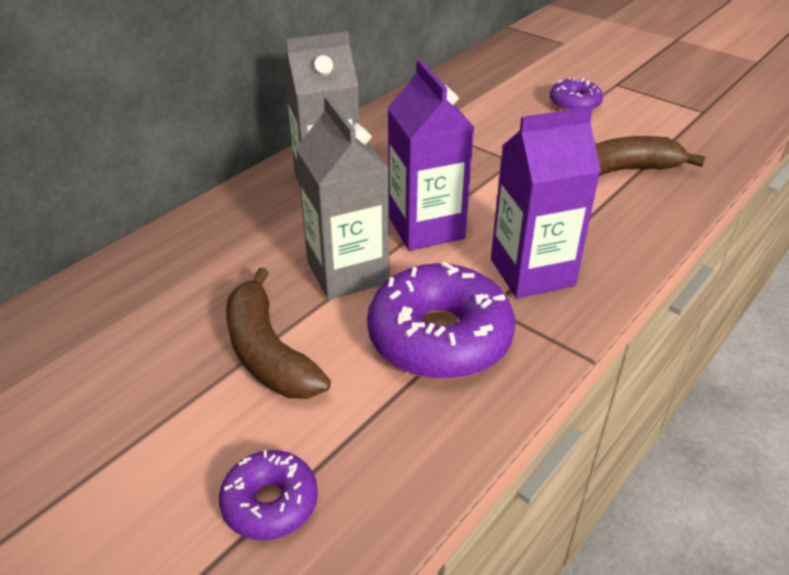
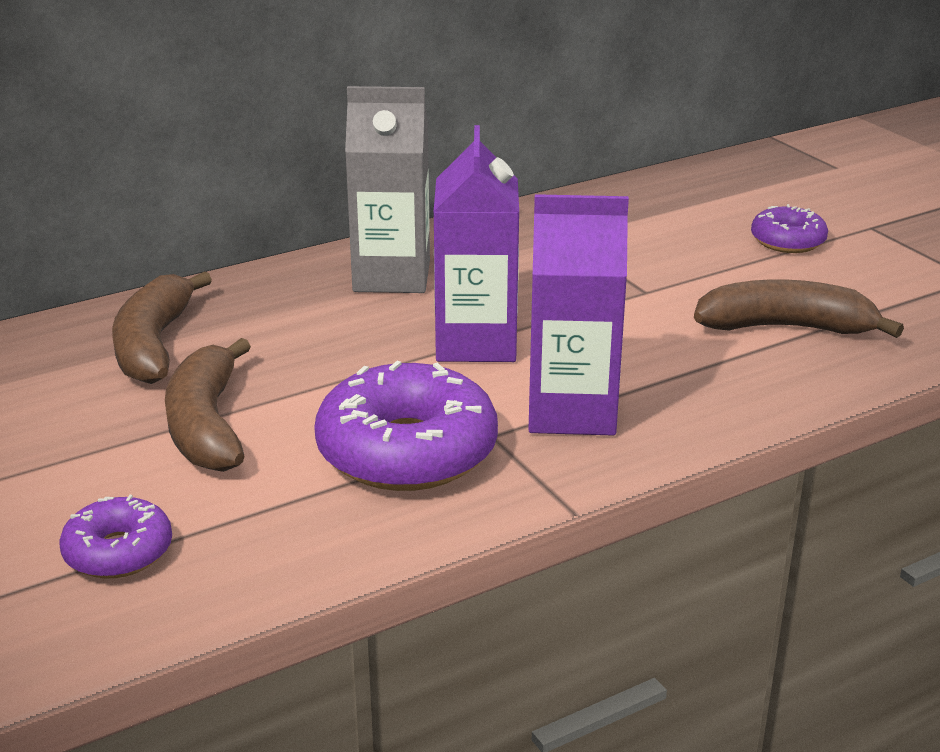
camera: 20 degrees right, 10 degrees down
grey carton [296,96,389,300] -> none
none -> brown banana [112,271,212,384]

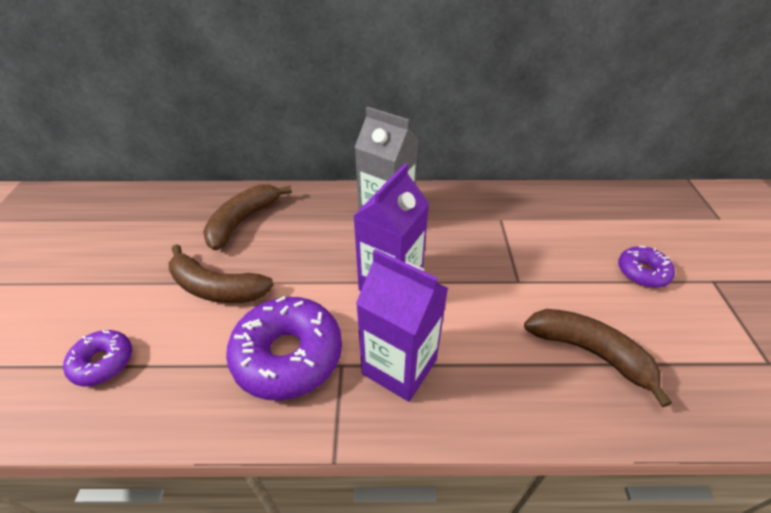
camera: 30 degrees right, 15 degrees up
brown banana [165,338,251,472] -> brown banana turned 90 degrees counterclockwise [169,244,274,303]

